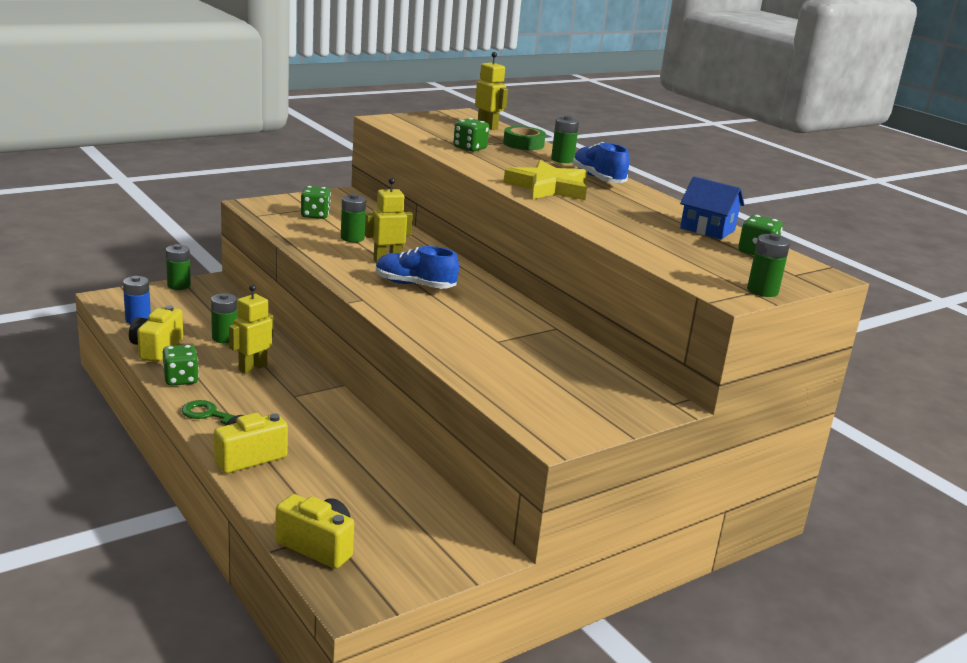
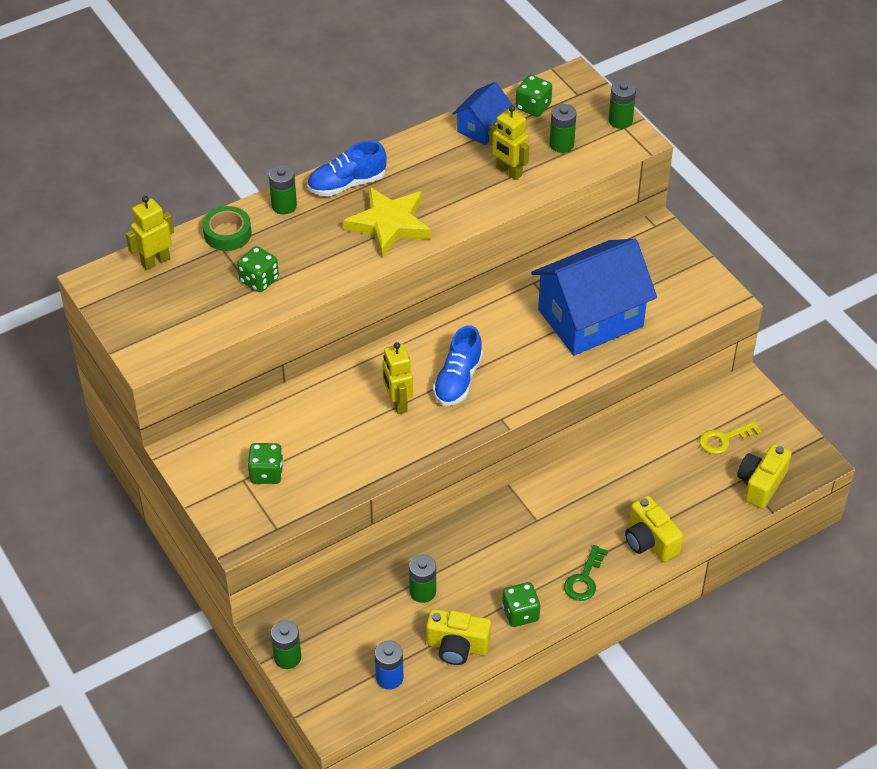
camera: 85 degrees left, 25 degrees up
yellow robot [229,284,273,374] -> yellow robot moved to [489,105,529,180]
green battery [341,194,366,242] -> green battery moved to [550,104,577,153]
none -> blue house [531,239,657,356]
none -> yellow key [699,421,762,454]

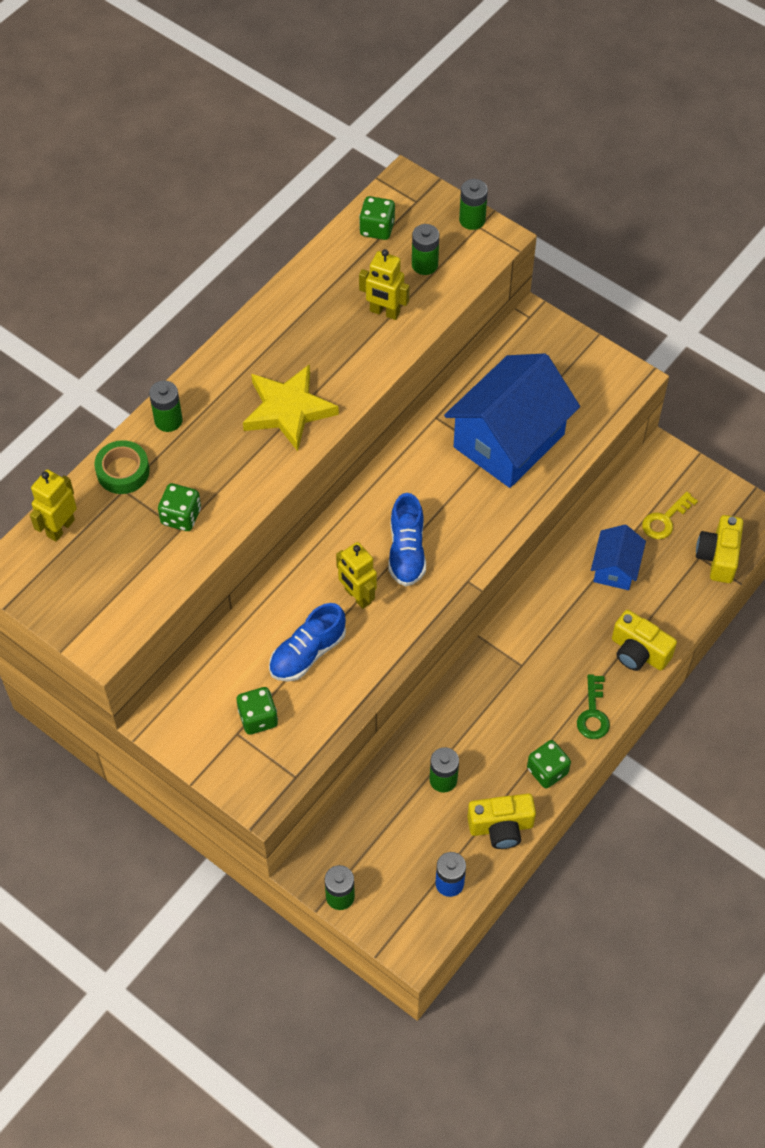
camera: 20 degrees left, 10 degrees up
blue shoe [307,141,387,196] -> blue shoe moved to [269,603,346,682]
blue house [452,82,512,145] -> blue house moved to [591,525,646,590]

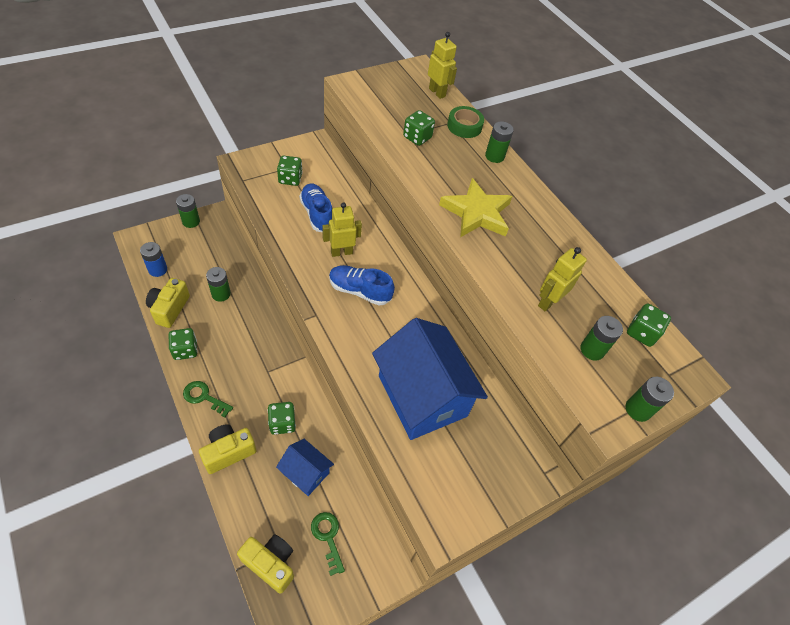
camera: 105 degrees right, 5 degrees down
yellow key [642,491,698,539] -> green key [311,512,345,576]
none -> green dice [268,402,296,435]

